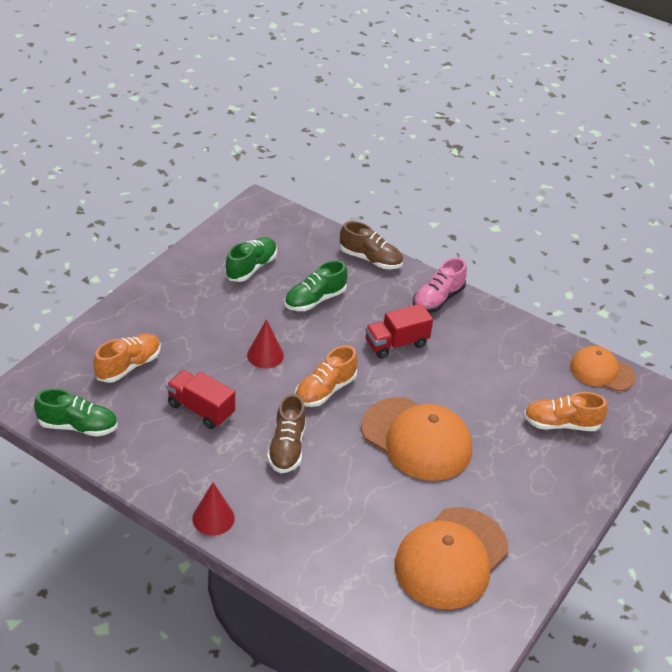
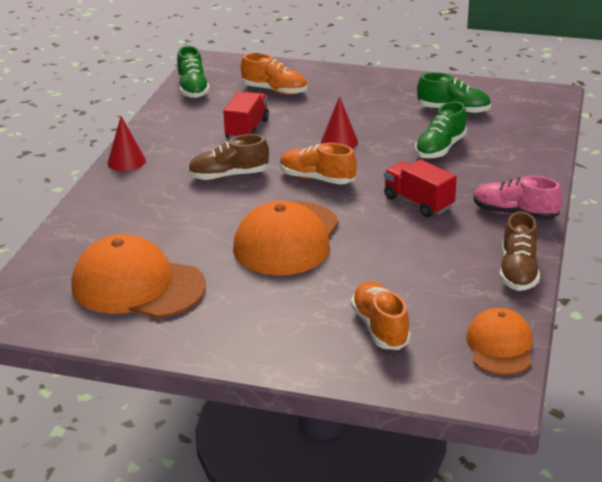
camera: 75 degrees right, 10 degrees down
green shoe [284,260,348,311] -> green shoe turned 90 degrees counterclockwise [415,101,467,159]
brown shoe [340,221,403,269] -> brown shoe moved to [500,211,540,291]

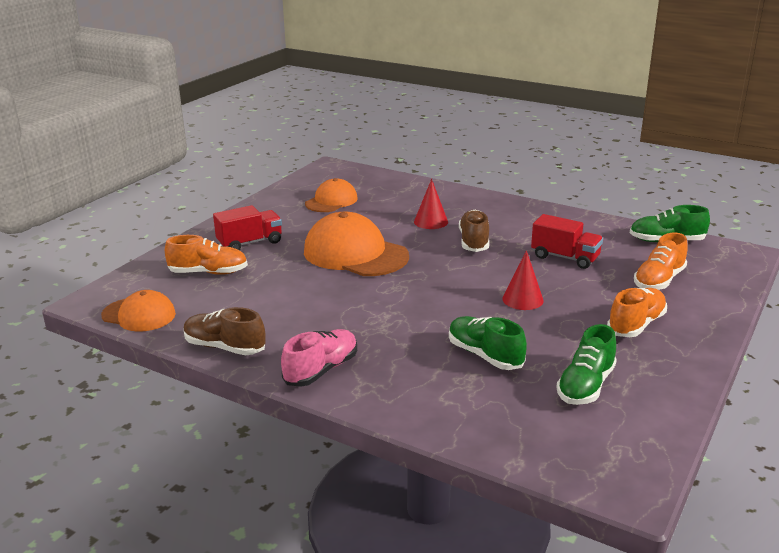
camera: 105 degrees right, 5 degrees down
orange cap [72,234,206,318] -> orange cap [305,178,357,212], size x0.60
red cone [107,116,146,171] -> red cone moved to [414,179,448,229]
orange shoe [280,143,357,184] -> orange shoe moved to [607,288,667,337]
red truck [384,160,457,217] -> red truck moved to [213,205,282,250]

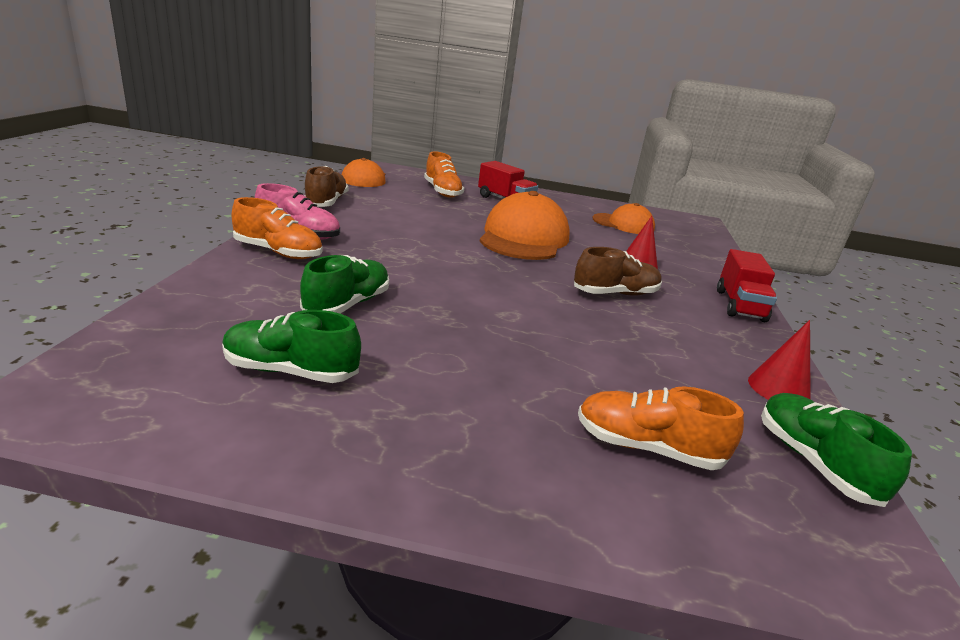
camera: 65 degrees right, 0 degrees up
red cone [502,250,544,310] -> red cone moved to [748,320,811,400]
red truck [531,214,603,269] -> red truck moved to [717,249,777,322]
orange shoe [607,288,667,337] -> orange shoe moved to [232,197,322,259]

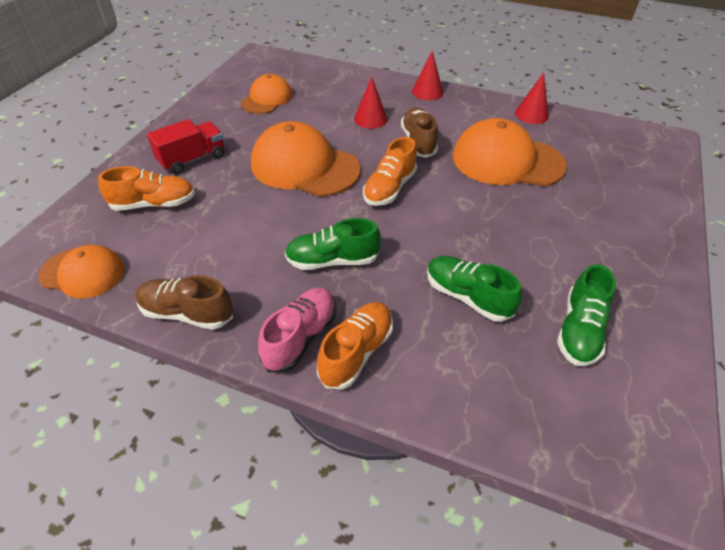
camera: 75 degrees left, 20 degrees up
orange shoe [578,386,744,470] -> orange shoe moved to [363,137,417,206]
red truck [717,249,777,322] -> red cone [412,50,443,100]
green shoe [761,393,912,507] -> green shoe moved to [285,218,381,270]
none -> orange cap [453,118,567,187]

